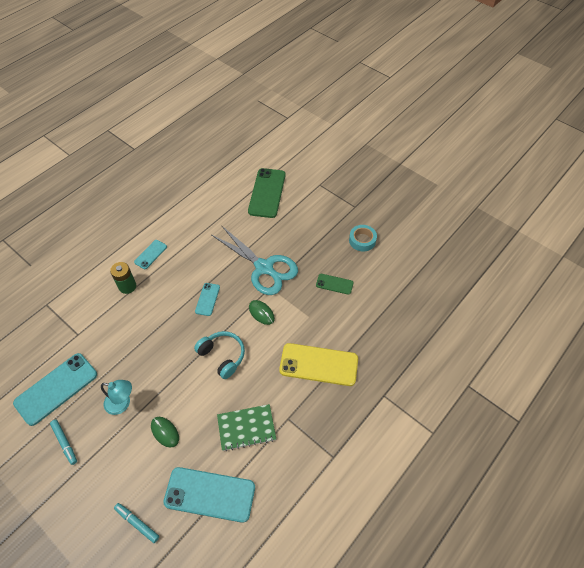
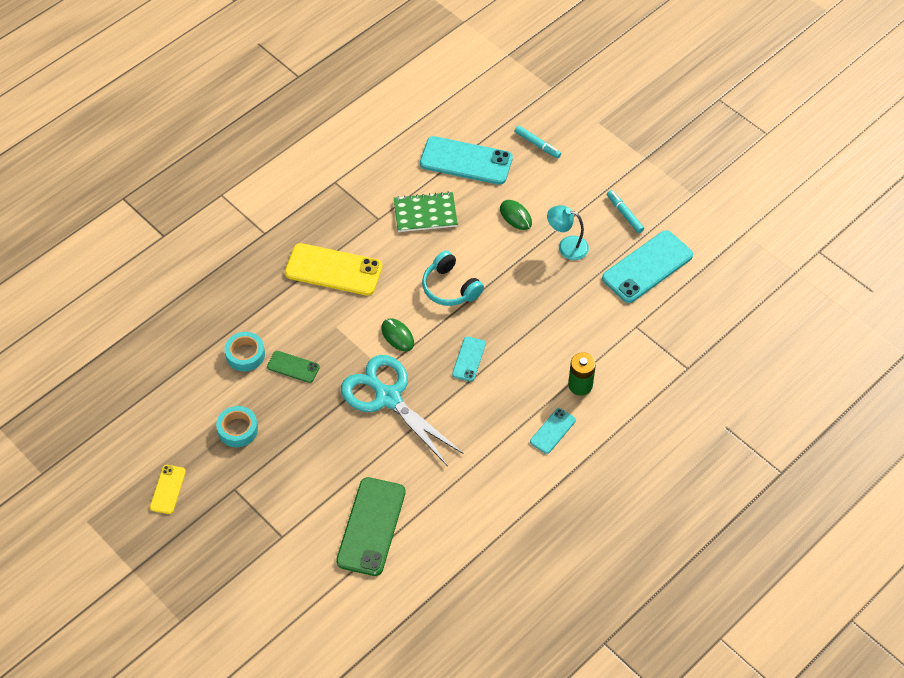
camera: 175 degrees left, 0 degrees up
none -> yellow phone [150,465,186,514]
none -> turquoise tape [225,332,265,372]

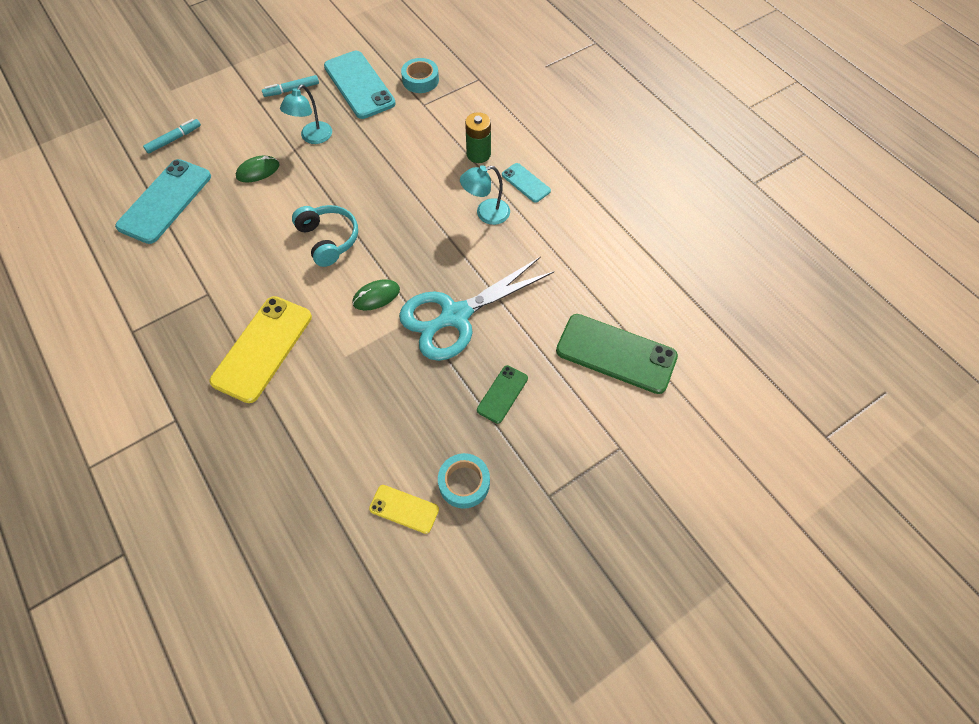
camera: 80 degrees left, 5 degrees up
yellow phone [150,465,186,514] -> yellow phone moved to [369,485,439,534]
turquoise tape [225,332,265,372] -> turquoise tape moved to [401,58,439,93]
green phone [267,351,320,383] -> green phone moved to [477,365,528,424]
green notebook [394,192,458,232] -> none
turquoise headphones [422,251,484,306] -> turquoise headphones turned 90 degrees counterclockwise [292,205,358,267]
turquoise phone [452,336,486,382] -> none
none -> turquoise lamp [460,166,510,225]

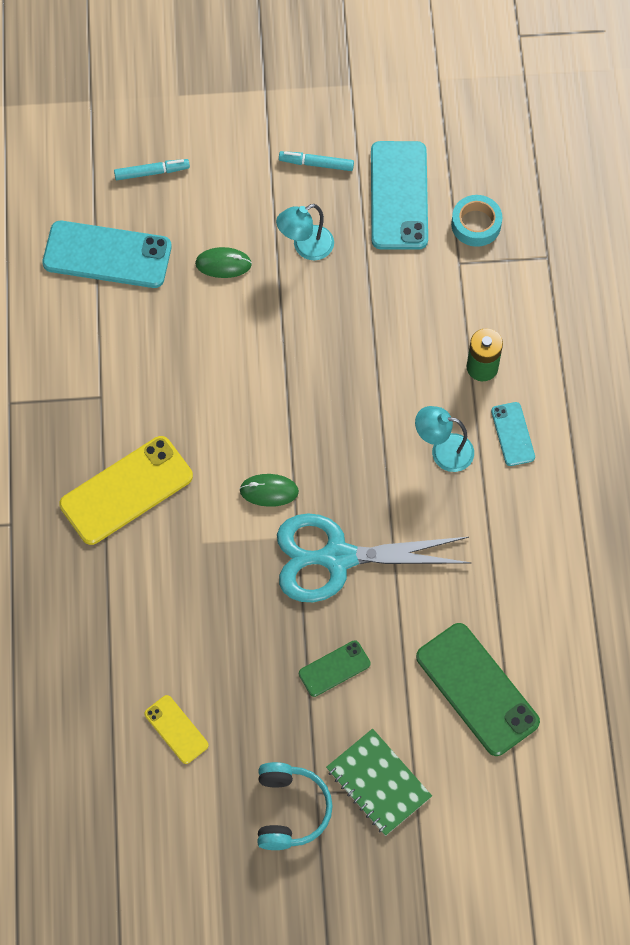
camera: 30 degrees right, 5 degrees up
turquoise phone [115,159,211,244] -> turquoise phone turned 45 degrees clockwise [42,221,172,288]
turquoise headphones [292,205,358,267] -> turquoise headphones moved to [257,762,333,850]
turquoise tape [438,453,490,509] -> none
none -> green notebook [326,729,432,836]

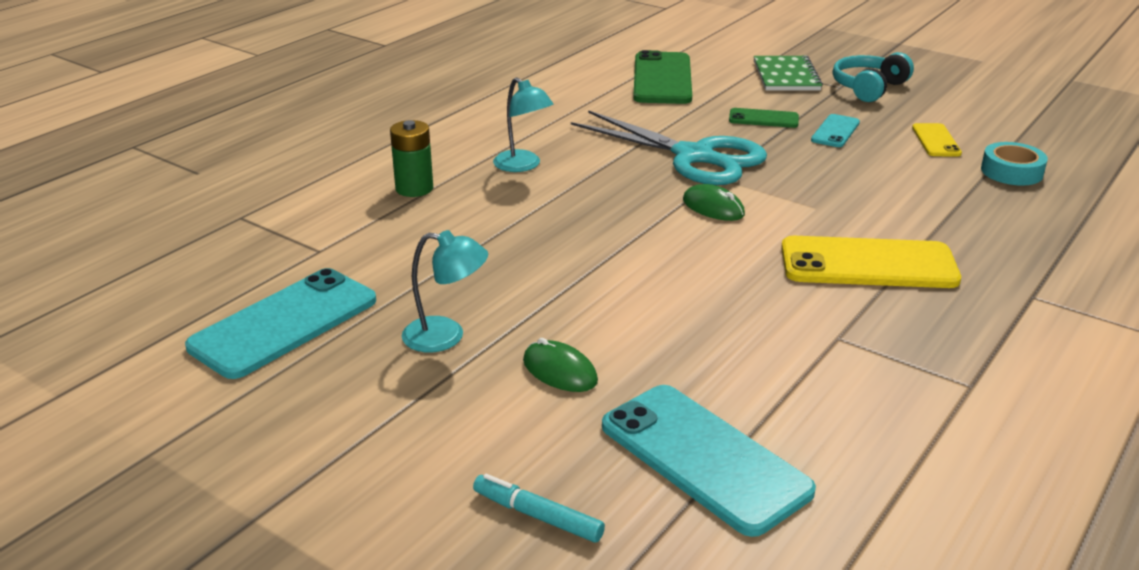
camera: 140 degrees left, 35 degrees down
turquoise marker [279,151,354,171] -> none
turquoise tape [451,195,502,247] -> turquoise tape moved to [981,142,1048,186]
turquoise phone [491,402,535,466] -> turquoise phone moved to [811,114,860,147]

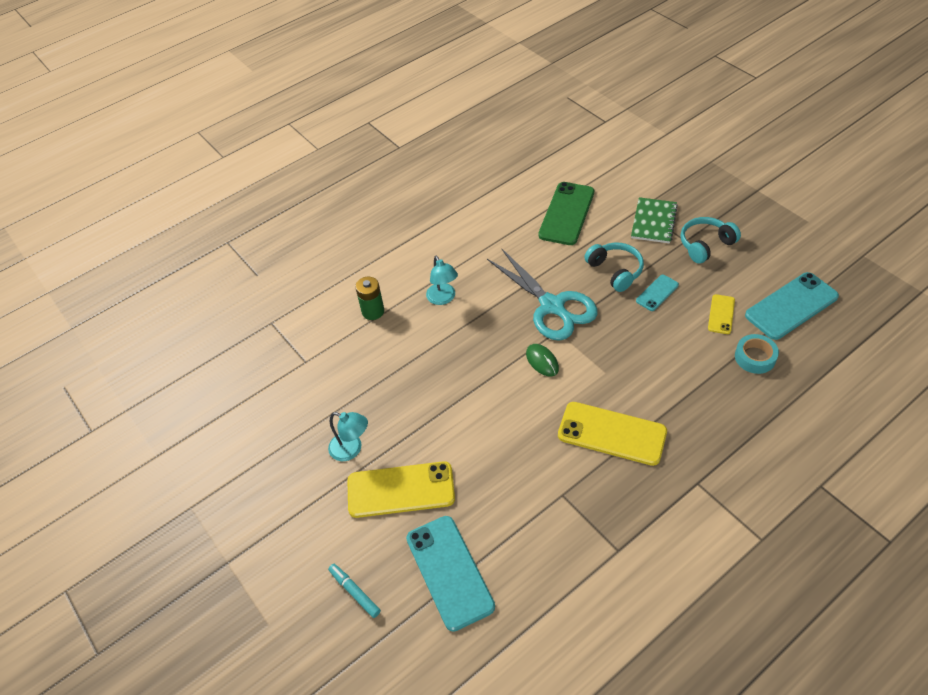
camera: 20 degrees right, 20 degrees up
turquoise phone [185,268,376,379] -> turquoise phone moved to [745,272,839,340]
green mouse [523,338,598,392] -> yellow phone [347,461,455,518]
green phone [729,108,799,128] -> turquoise headphones [584,243,644,292]

